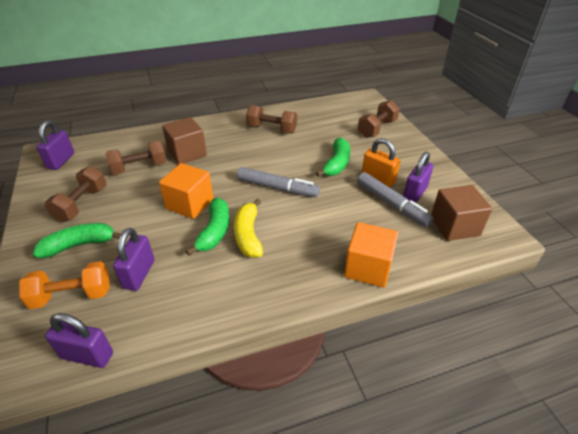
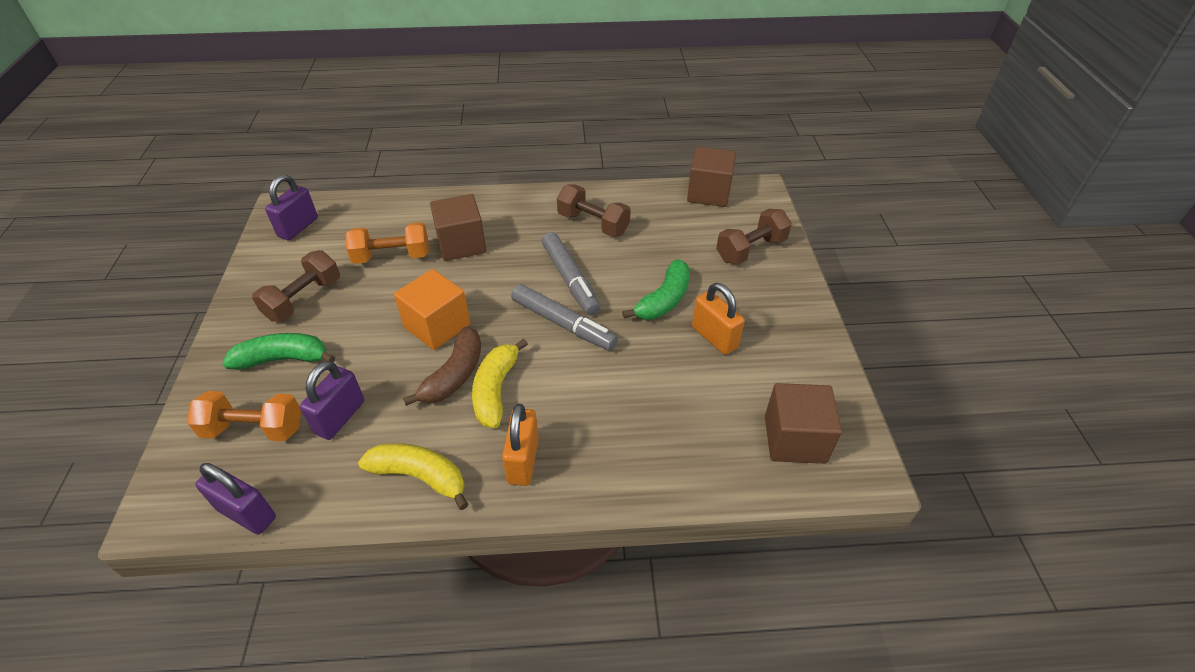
camera: 15 degrees right, 5 degrees up
brown dumbbell [105,141,167,175] -> orange dumbbell [346,222,429,264]
green banana [186,198,229,255] -> brown banana [403,327,481,406]
orange cube [344,222,398,288] -> none
grey marker [357,172,434,227] -> grey marker moved to [542,232,601,315]
purple padlock [403,152,433,203] -> none
none -> yellow banana [358,443,469,510]
none -> orange padlock [502,404,539,486]
none -> brown cube [687,147,736,207]

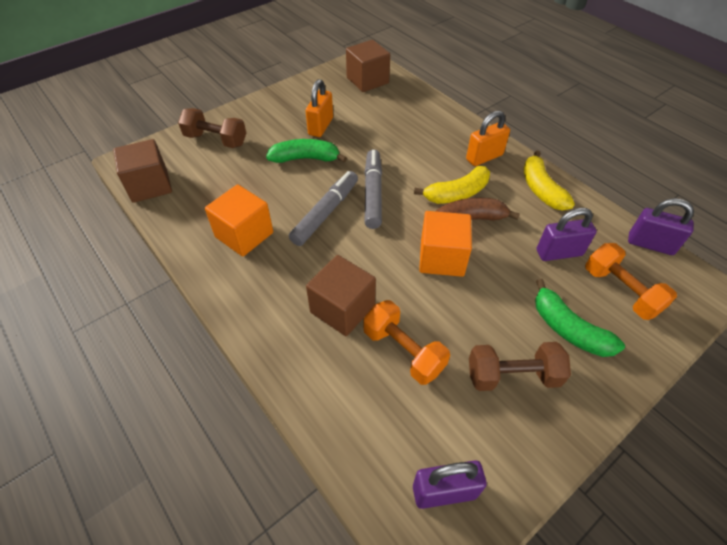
camera: 125 degrees left, 5 degrees up
purple padlock [195,463,276,534] -> purple padlock turned 60 degrees counterclockwise [628,198,694,255]
brown dumbbell [557,185,631,237] -> orange cube [205,184,273,257]

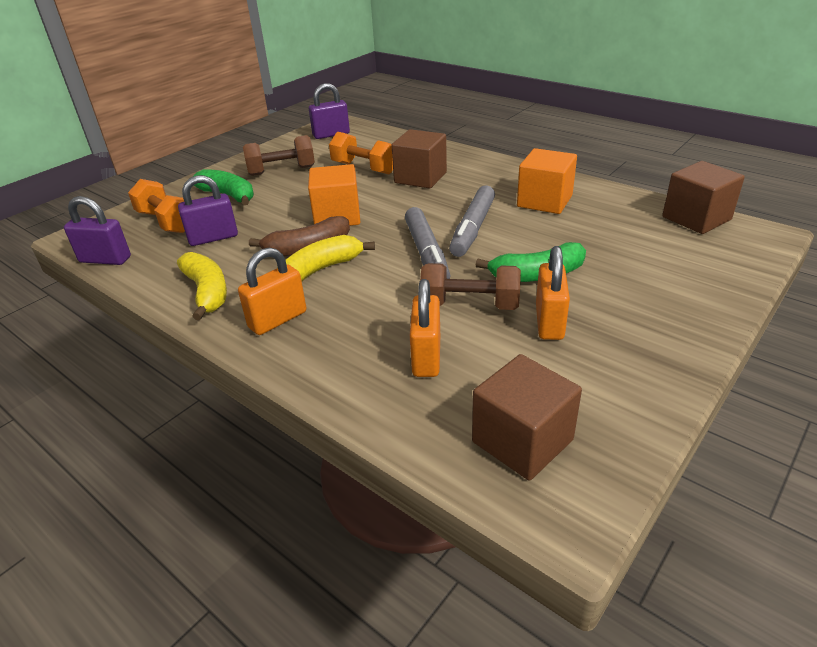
camera: 170 degrees right, 15 degrees down
brown dumbbell [178,108,246,148] -> brown dumbbell moved to [420,263,521,310]
none -> orange padlock [410,279,440,377]

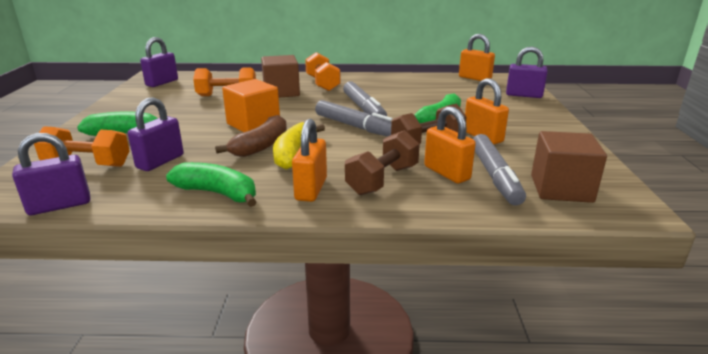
camera: 40 degrees left, 10 degrees down
yellow banana [177,252,227,320] -> green banana [166,162,257,207]
brown dumbbell [243,135,315,176] -> brown dumbbell moved to [345,130,420,195]
orange cube [517,148,577,214] -> none
brown cube [662,161,745,234] -> orange padlock [459,34,495,81]
none -> orange dumbbell [305,52,341,91]
none -> grey marker [473,134,526,205]
none -> purple padlock [506,47,548,98]

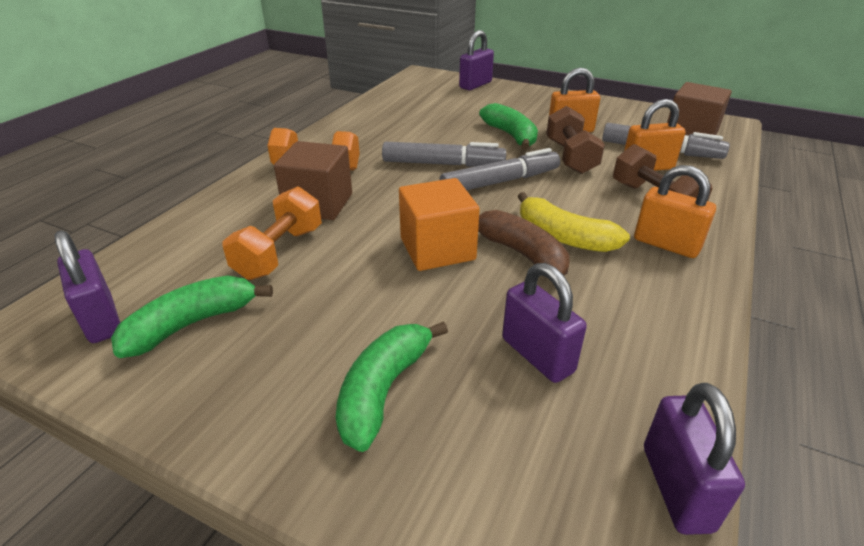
camera: 65 degrees left, 10 degrees up
orange dumbbell [34,126,130,167] -> none
green banana [166,162,257,207] -> green banana moved to [111,276,273,358]
orange padlock [459,34,495,81] -> none

